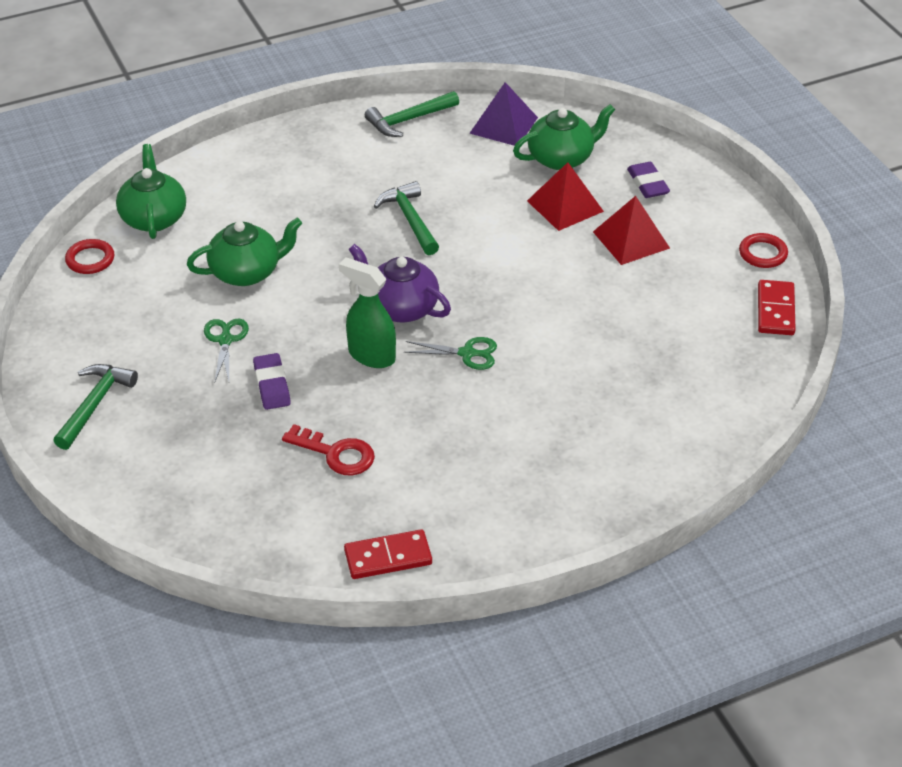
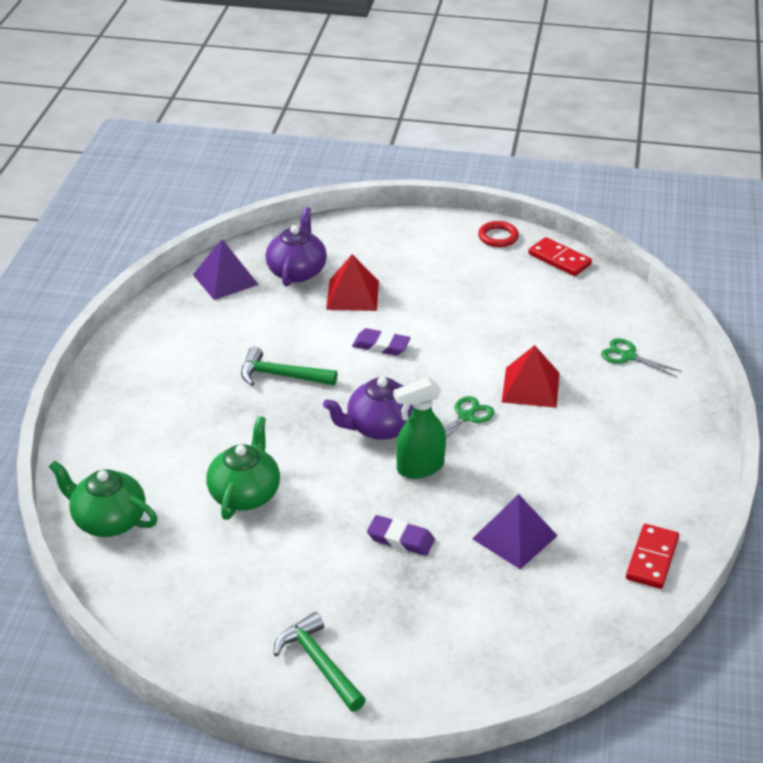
camera: 55 degrees left, 5 degrees down
red ring [65,239,114,274] -> none
green scissors [204,319,249,381] -> green scissors moved to [601,338,682,377]
red key [282,424,375,475] -> purple pyramid [472,494,558,569]
green hammer [365,91,459,137] -> none
green teapot [513,104,615,170] -> purple teapot [265,207,327,287]
red pyramid [593,196,670,265] -> red pyramid moved to [502,345,560,408]
purple eraser [627,162,670,198] -> purple eraser moved to [352,328,410,356]

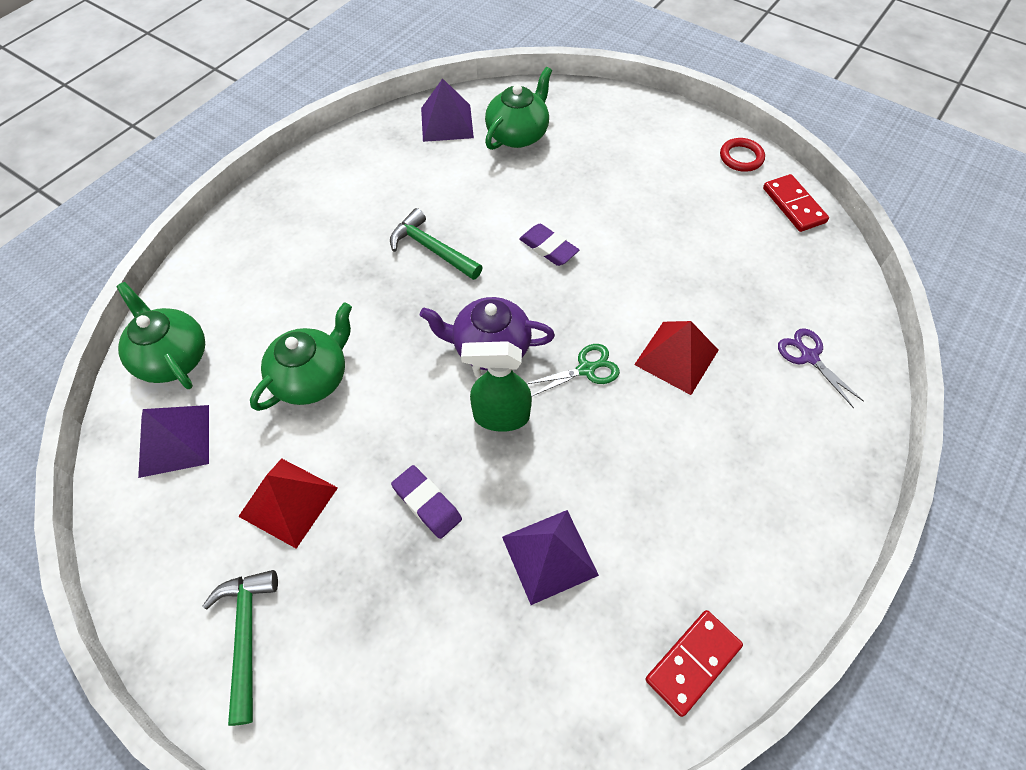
camera: 25 degrees right, 20 degrees up
purple teapot [265,207,327,287] -> green teapot [485,67,552,150]
red pyramid [326,254,379,311] -> red pyramid moved to [238,458,338,549]
green scissors [601,338,682,377] -> purple scissors [778,328,864,408]
none -> purple pyramid [138,405,209,478]

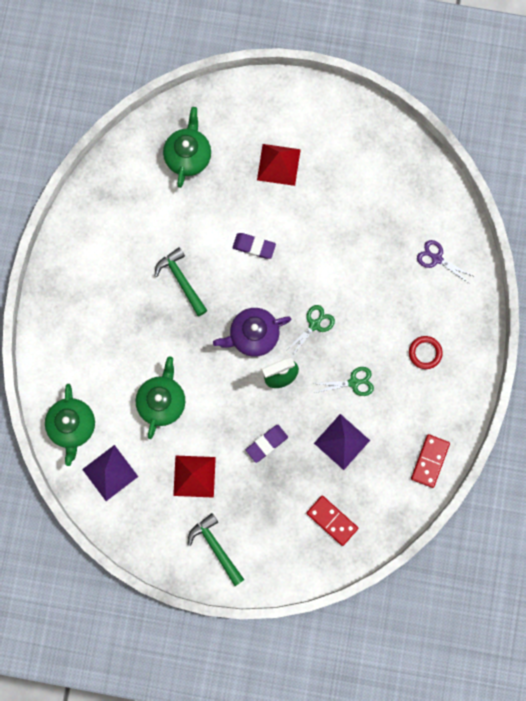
camera: 25 degrees left, 20 degrees up
green teapot [116,282,205,389] -> green teapot turned 120 degrees counterclockwise [45,384,95,466]
green hammer [390,208,483,280] -> green hammer turned 45 degrees clockwise [155,247,208,316]
purple eraser [391,465,462,539] -> purple eraser turned 60 degrees counterclockwise [246,425,288,463]
purple pyramid [421,78,474,142] -> none
red pyramid [634,321,718,395] -> red pyramid moved to [257,144,301,186]
red ring [720,138,765,172] -> red ring moved to [409,336,443,369]
red domino [763,174,829,232] -> red domino moved to [306,496,358,546]
none -> green scissors [314,367,374,396]

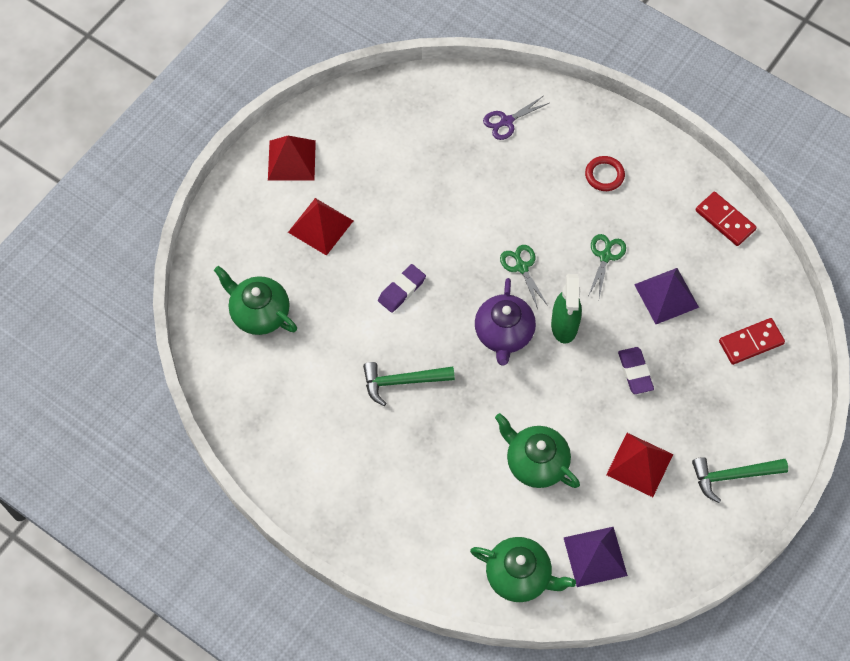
camera: 65 degrees left, 15 degrees down
none -> red pyramid [268,136,316,181]

